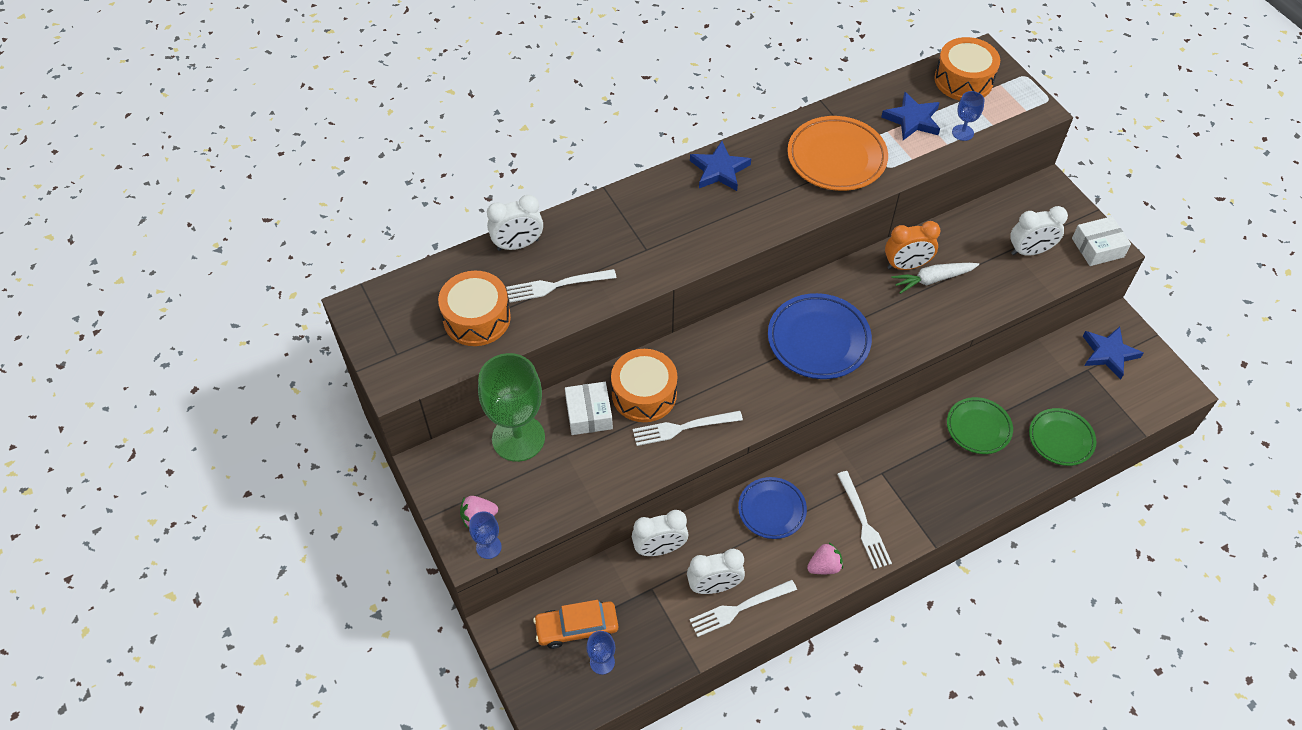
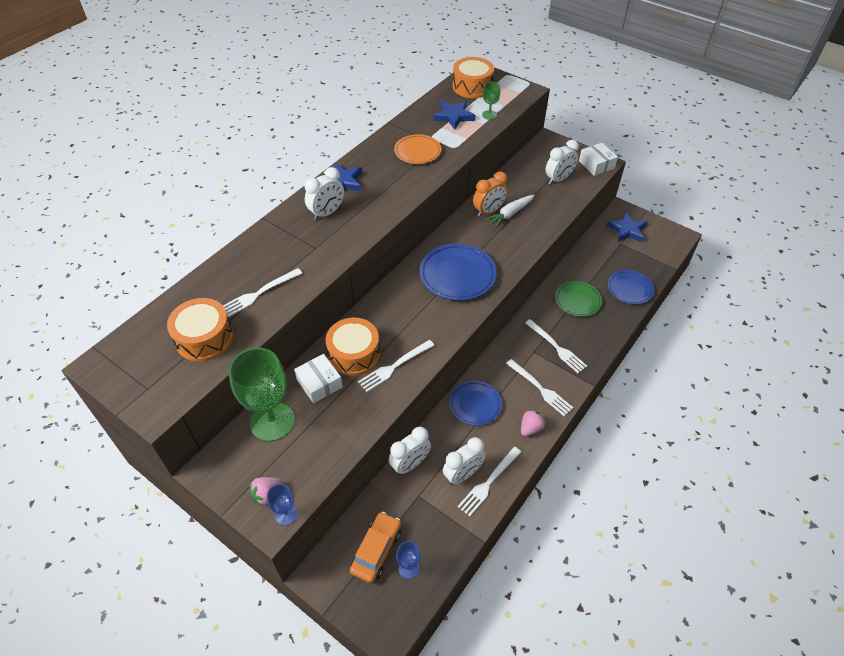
camera: 25 degrees left, 5 degrees down
white clock [487,195,543,251] -> white clock moved to [305,167,344,220]
orange car [533,600,618,649] -> orange car turned 150 degrees clockwise [350,512,401,583]
orange plate [787,116,888,191] -> orange plate [394,134,441,164], size x0.65
blue goblet [952,91,985,141] -> green goblet [482,82,500,120]
green plate [1029,408,1096,466] -> blue plate [608,270,655,304]
white box [1072,216,1131,266] -> white box turned 75 degrees counterclockwise [579,143,618,176]
none -> white fork [525,319,587,373]

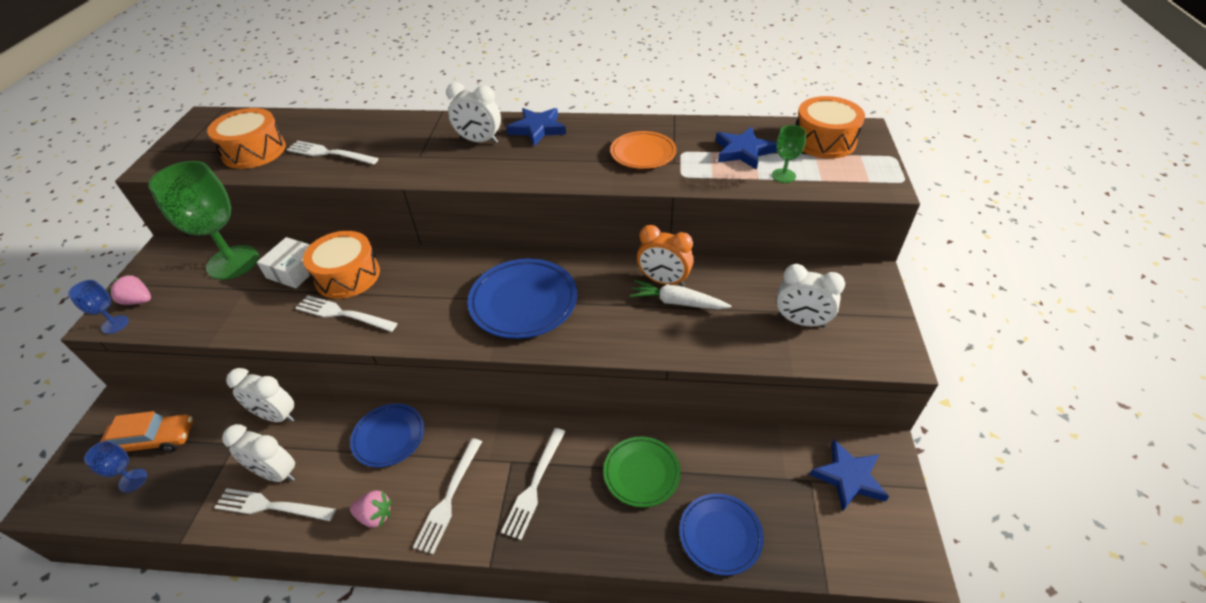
camera: 60 degrees right, 5 degrees down
white box [579,143,618,176] -> none

